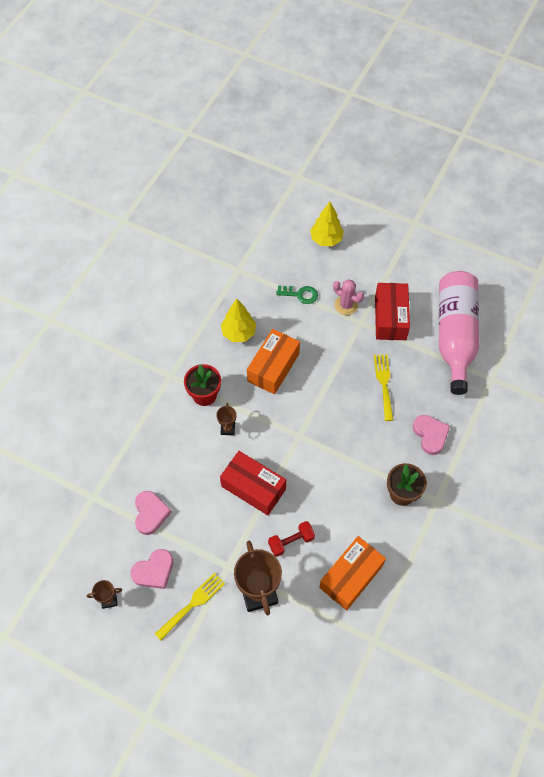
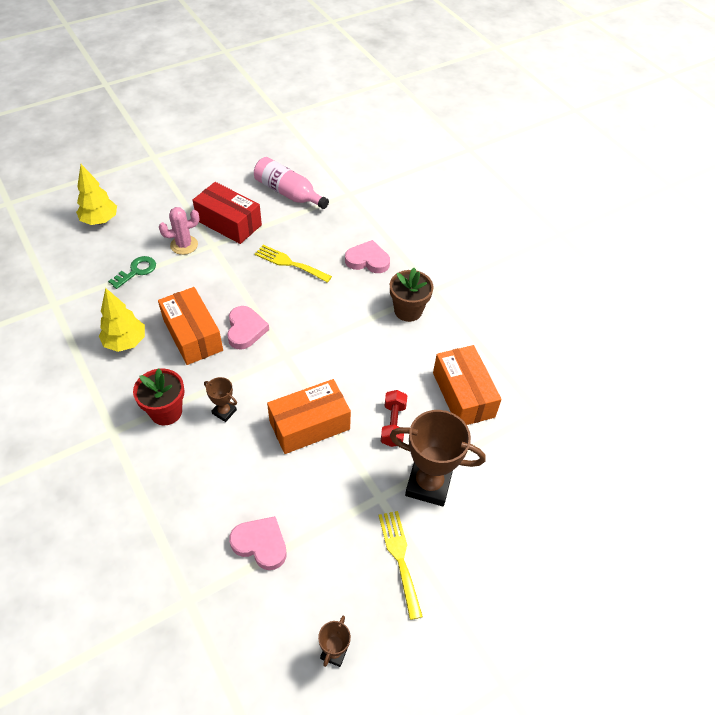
camera: 60 degrees left, 10 degrees down
pink heart [130,549,173,589] -> pink heart moved to [227,306,269,350]
red box [220,451,286,515] -> orange box [267,379,351,454]
pink bottle [439,271,479,395] -> pink bottle [254,157,329,209], size x0.63

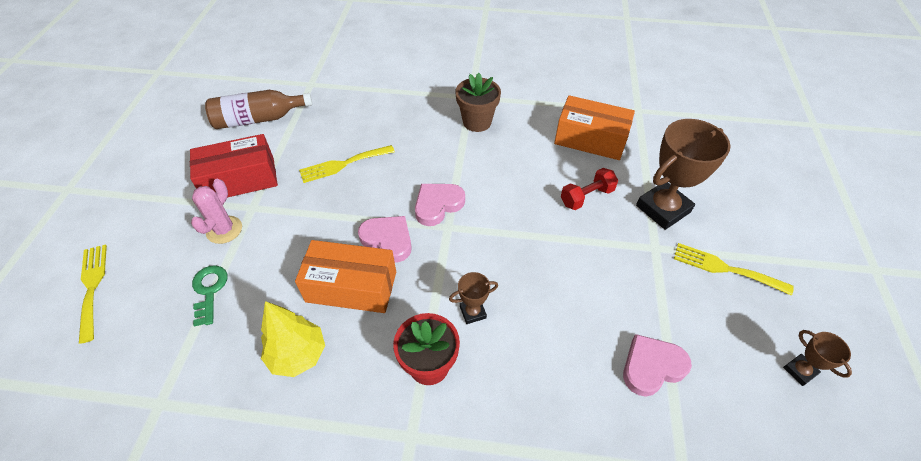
camera: 50 degrees left, 0 degrees up
yellow tree [76,164,117,225] -> yellow fork [79,244,107,344]
pink bottle [254,157,329,209] -> brown bottle [205,90,312,129]
orange box [267,379,351,454] -> none
pink heart [345,240,390,273] -> pink heart moved to [415,184,465,226]
red dumbbell [381,390,407,447] -> red dumbbell turned 75 degrees counterclockwise [561,168,618,210]

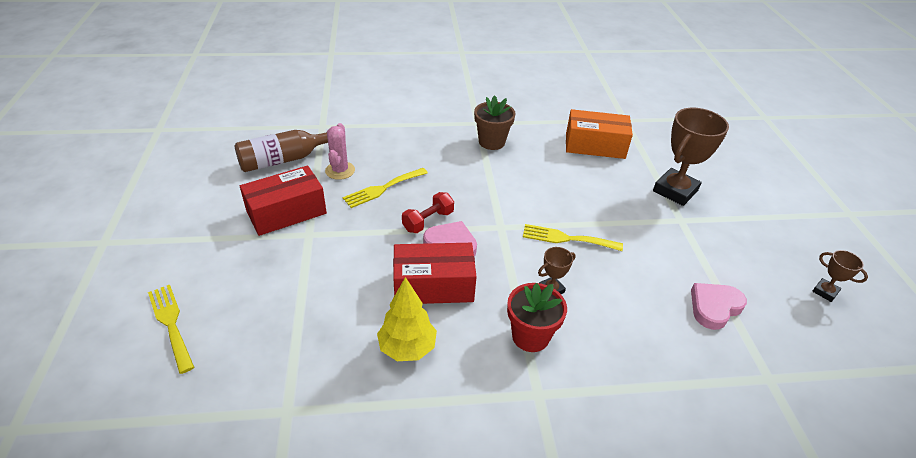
camera: 15 degrees left, 10 degrees down
pink cactus [191,179,242,244] -> pink cactus moved to [325,123,355,180]
green key [192,265,227,326] -> none
orange box [295,240,396,313] -> red box [393,243,477,304]
pink heart [415,184,465,226] -> none
red dumbbell [561,168,618,210] -> red dumbbell moved to [402,192,454,233]
yellow fork [674,243,794,296] -> yellow fork moved to [523,224,623,251]

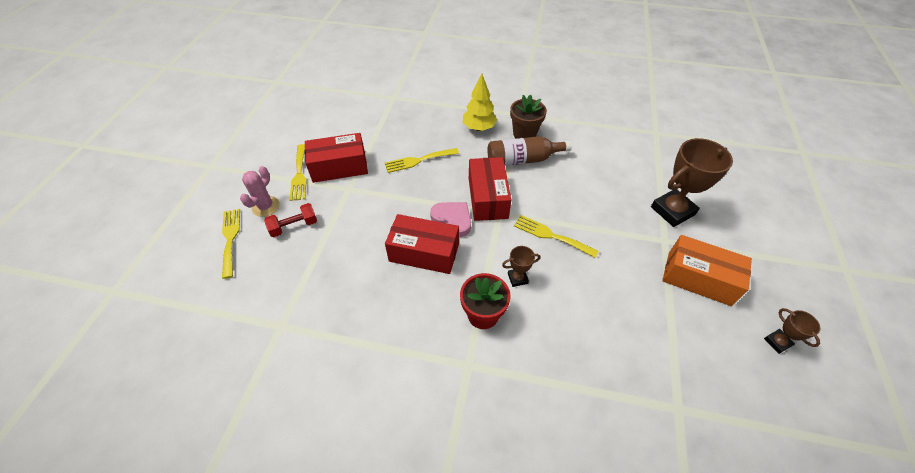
camera: 20 degrees right, 10 degrees up
brown bottle [234,130,328,172] -> brown bottle moved to [488,136,572,166]
pink cactus [325,123,355,180] -> pink cactus moved to [240,166,280,217]
yellow tree [377,277,437,361] -> yellow tree moved to [463,74,497,131]
red dumbbell [402,192,454,233] -> red dumbbell moved to [264,203,317,237]
orange box [566,109,633,159] -> orange box moved to [662,235,752,306]
pink heart [691,283,747,330] -> none
none -> yellow fork [290,144,307,201]
none -> red box [469,157,511,221]

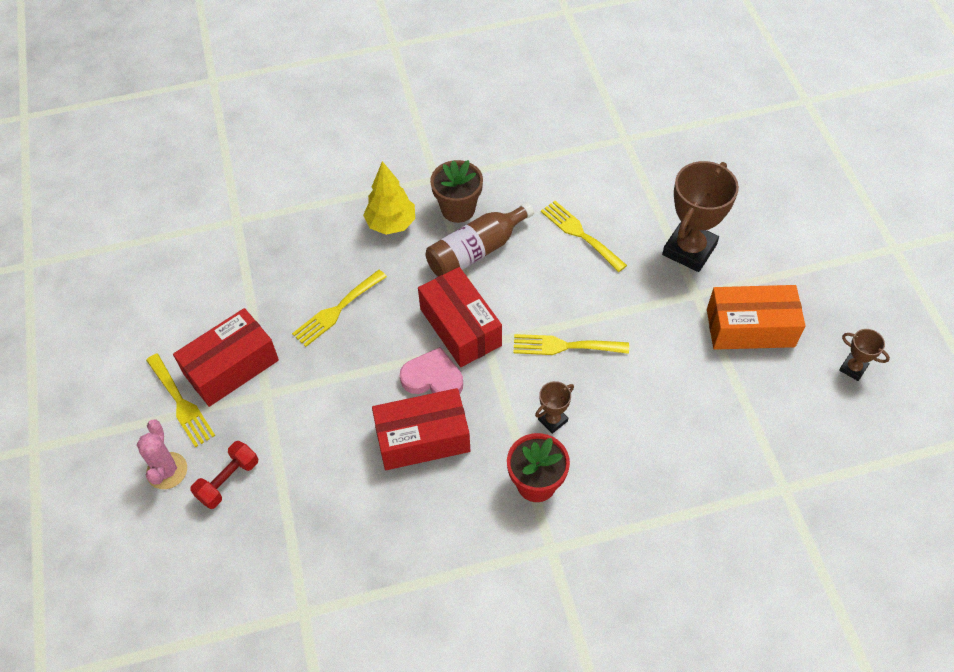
camera: 25 degrees left, 5 degrees up
yellow fork [222,209,240,279] -> yellow fork moved to [541,201,627,272]

